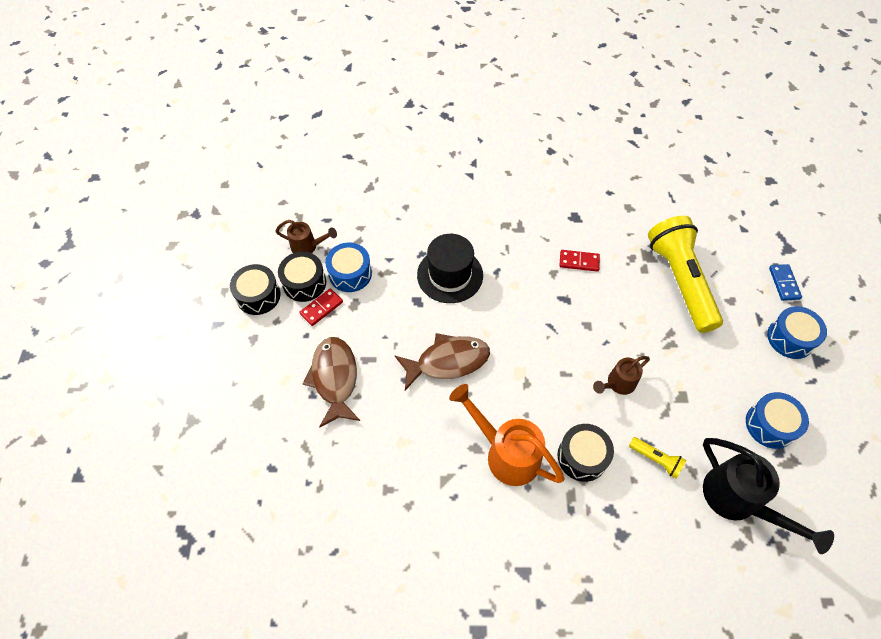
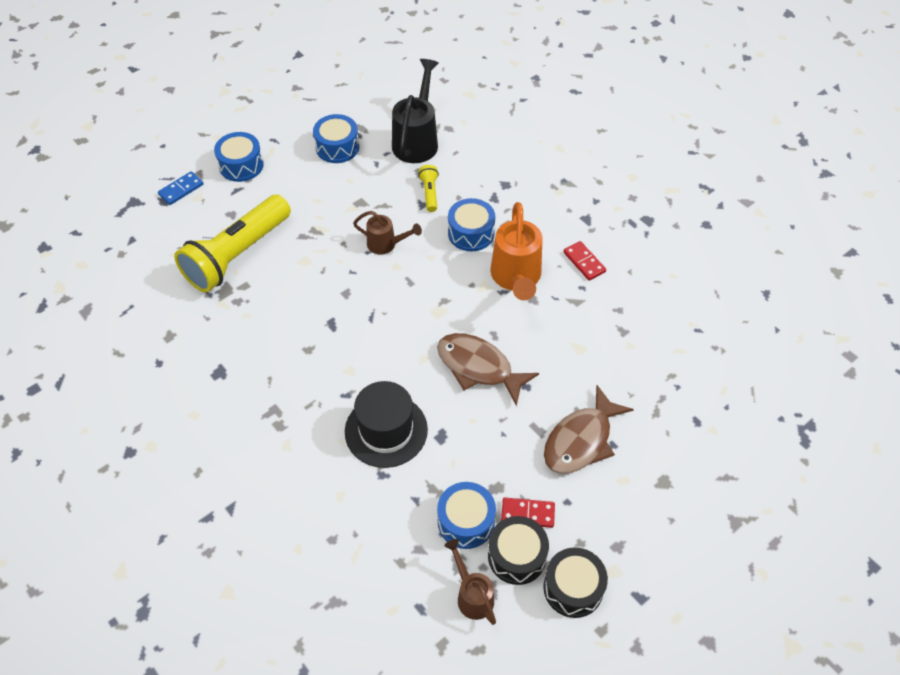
camera: 130 degrees left, 5 degrees down
black drum [558,424,614,482] -> blue drum [448,198,495,251]
red domino [560,250,600,272] -> red domino moved to [563,241,606,281]

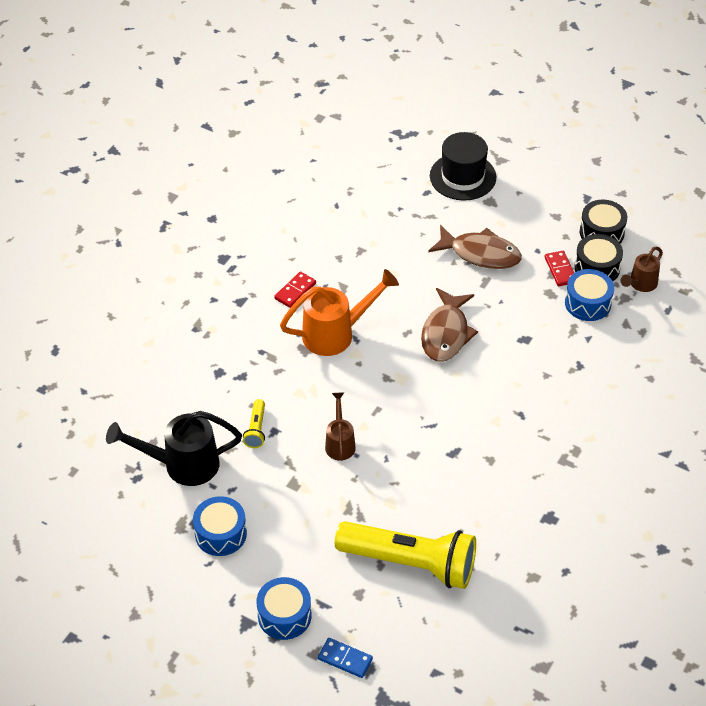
camera: 110 degrees left, 5 degrees down
black hat [345,381,428,468] -> black hat moved to [430,132,497,201]
yellow flashlight [418,165,439,212] -> yellow flashlight turned 60 degrees counterclockwise [243,399,265,448]
blue drum [448,198,495,251] -> none

